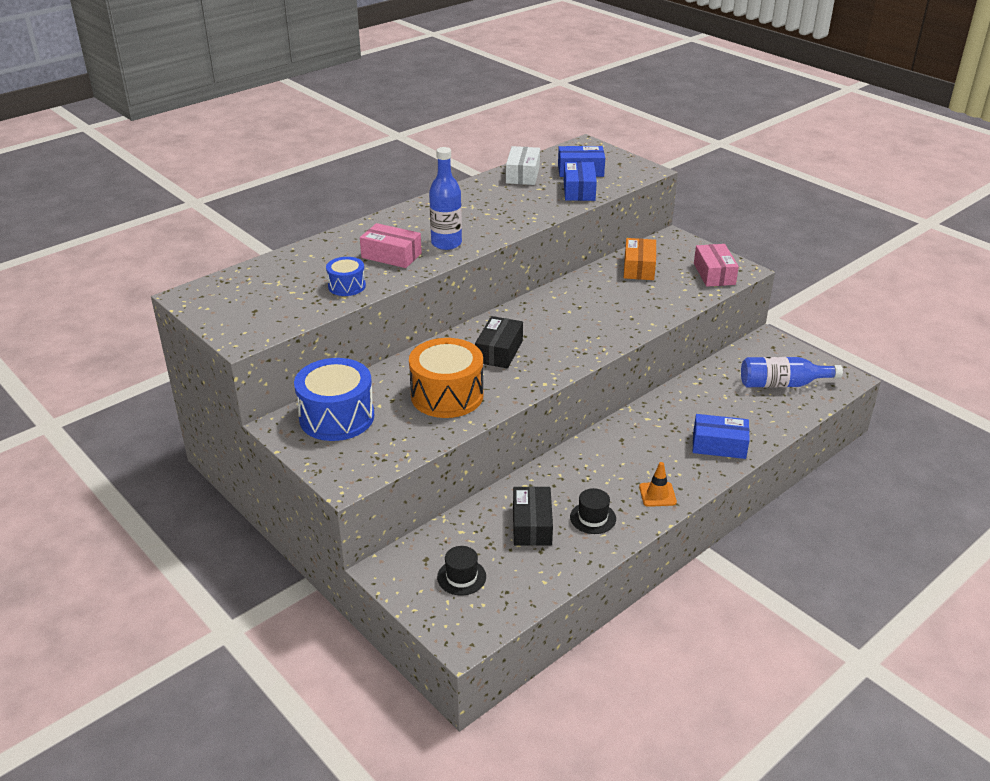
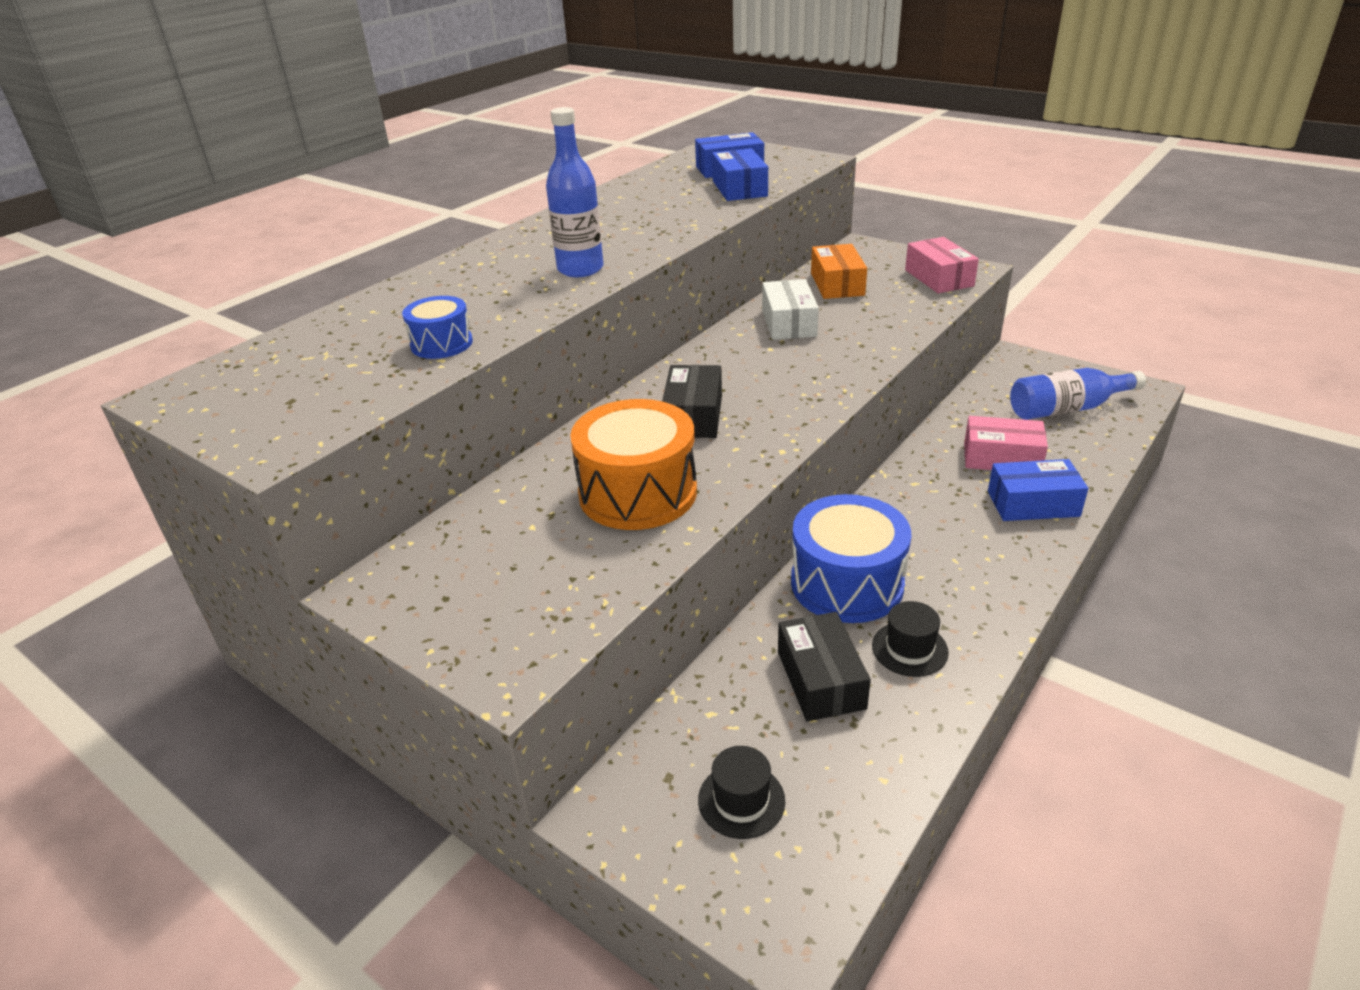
camera: 10 degrees left, 0 degrees up
blue drum [294,358,374,441] -> blue drum moved to [791,494,911,623]
pink box [360,223,422,268] -> pink box moved to [964,416,1048,470]
white box [506,146,540,185] -> white box moved to [762,279,819,340]
orange traffic cone [639,462,677,507] -> none

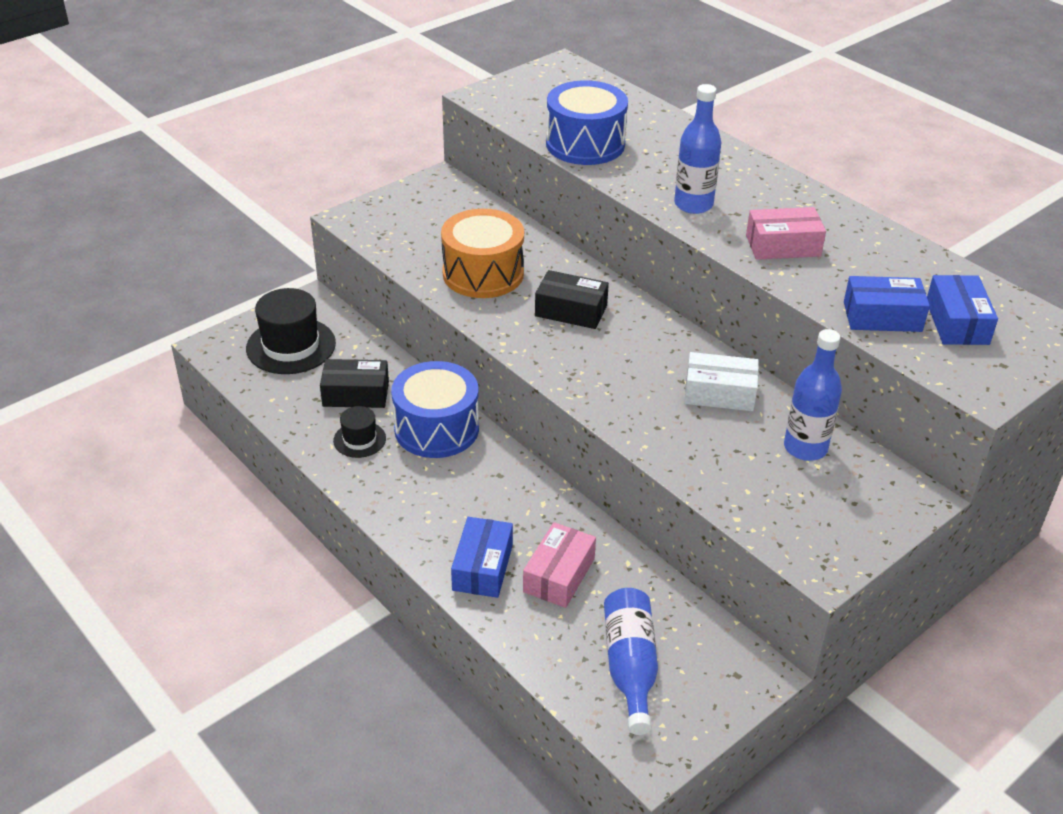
camera: 100 degrees right, 5 degrees up
blue drum [402,296,473,359] -> blue drum [546,80,628,165], size x1.89
black hat [698,746,785,839] -> black hat [246,288,336,374], size x1.84
orange box [811,244,867,299] -> blue bottle [784,329,842,461]
pink box [905,237,979,293] -> pink box moved to [746,207,826,260]

